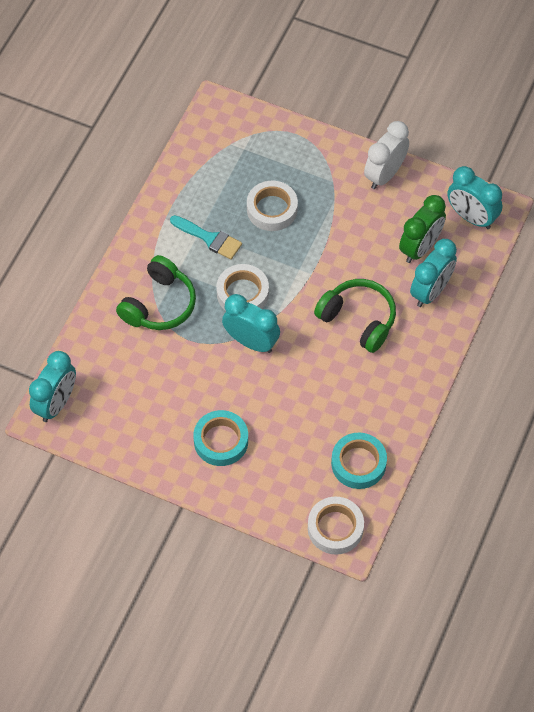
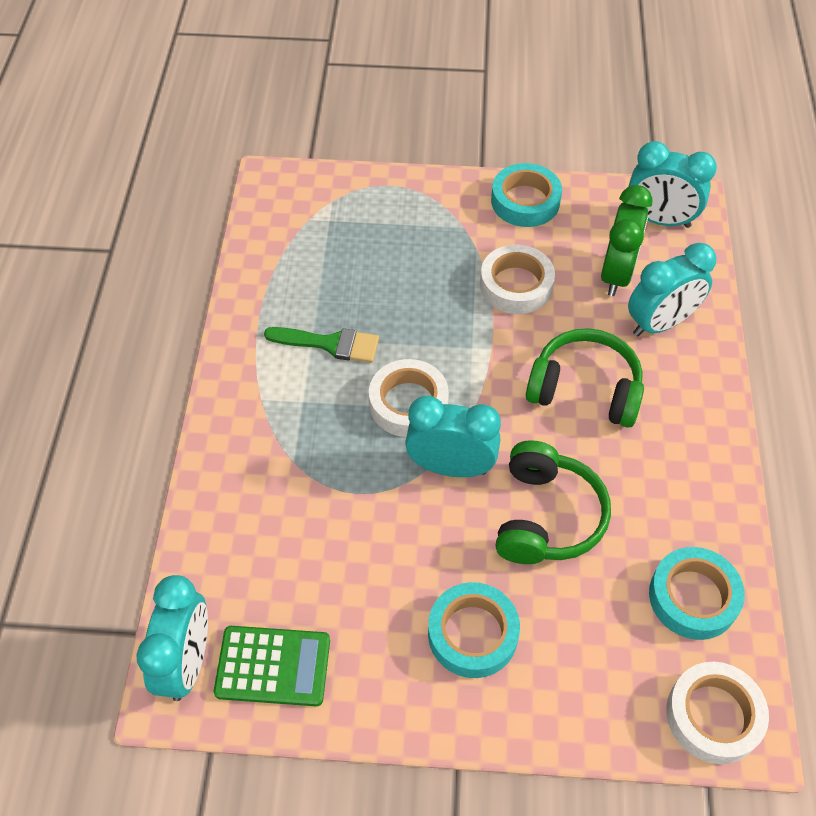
camera: 20 degrees left, 5 degrees down
green headphones [116,255,196,330] -> green headphones moved to [496,440,611,564]
turquoise brush [170,215,242,260] -> green brush [264,327,379,363]
white tape [247,181,298,231] -> white tape moved to [480,245,555,314]
white clock [364,121,409,189] -> turquoise tape [491,163,562,227]
turquoise clock [410,239,457,307] -> turquoise clock turned 45 degrees clockwise [628,243,716,337]
none -> green calculator [214,626,330,706]

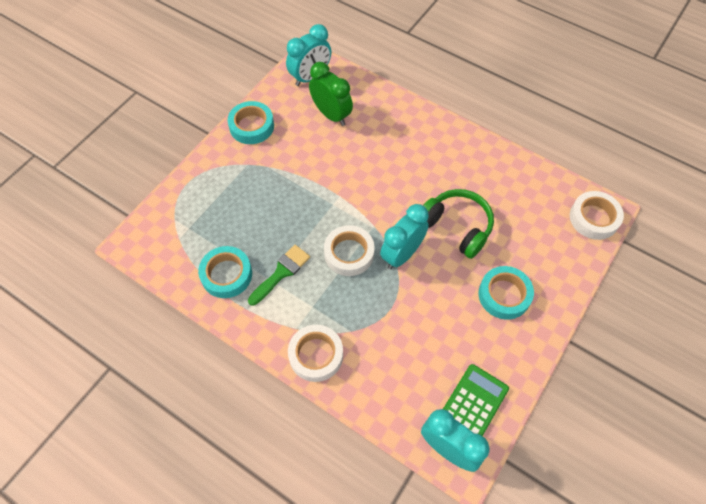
camera: 60 degrees left, 5 degrees up
white tape [480,245,555,314] -> white tape moved to [288,325,343,382]
green headphones [526,328,644,428] -> none
turquoise clock [628,243,716,337] -> none
turquoise tape [649,547,745,640] -> turquoise tape moved to [198,246,252,298]

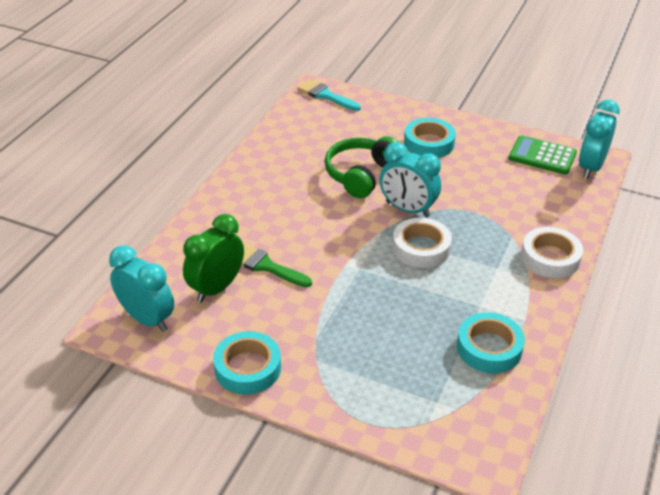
camera: 100 degrees left, 20 degrees down
green brush [248,245,310,306] -> green brush moved to [242,244,312,287]
white tape [570,191,624,240] -> turquoise brush [298,79,361,111]

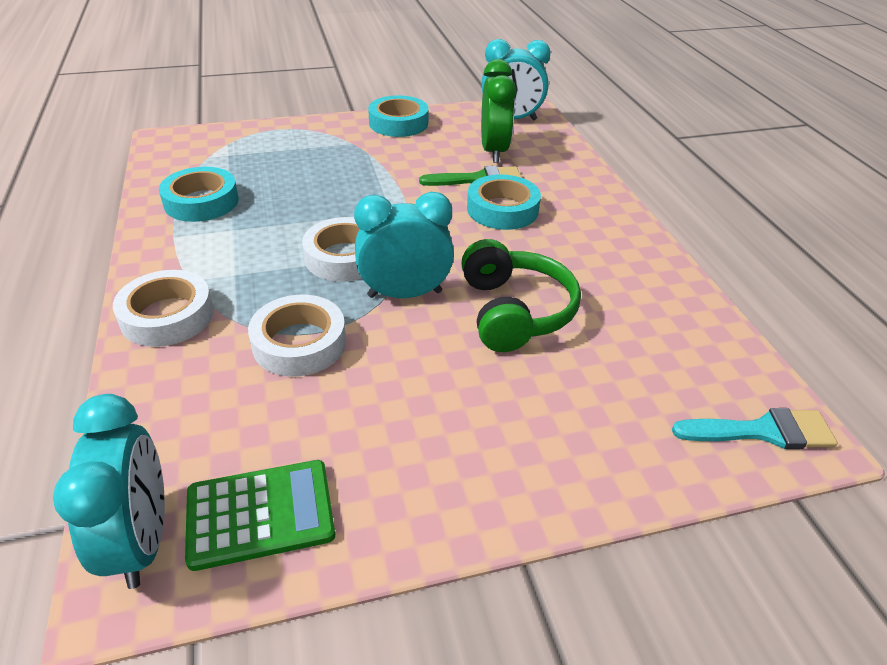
camera: 140 degrees right, 0 degrees up
turquoise tape [404,118,456,158] -> turquoise tape moved to [467,174,541,230]
none -> white tape [248,295,346,377]

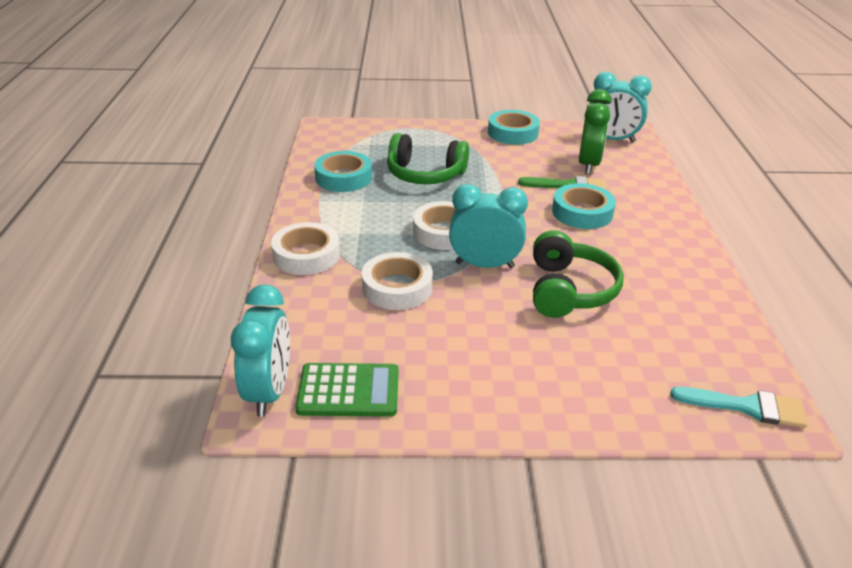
camera: 15 degrees right, 5 degrees down
none -> green headphones [387,133,469,184]

